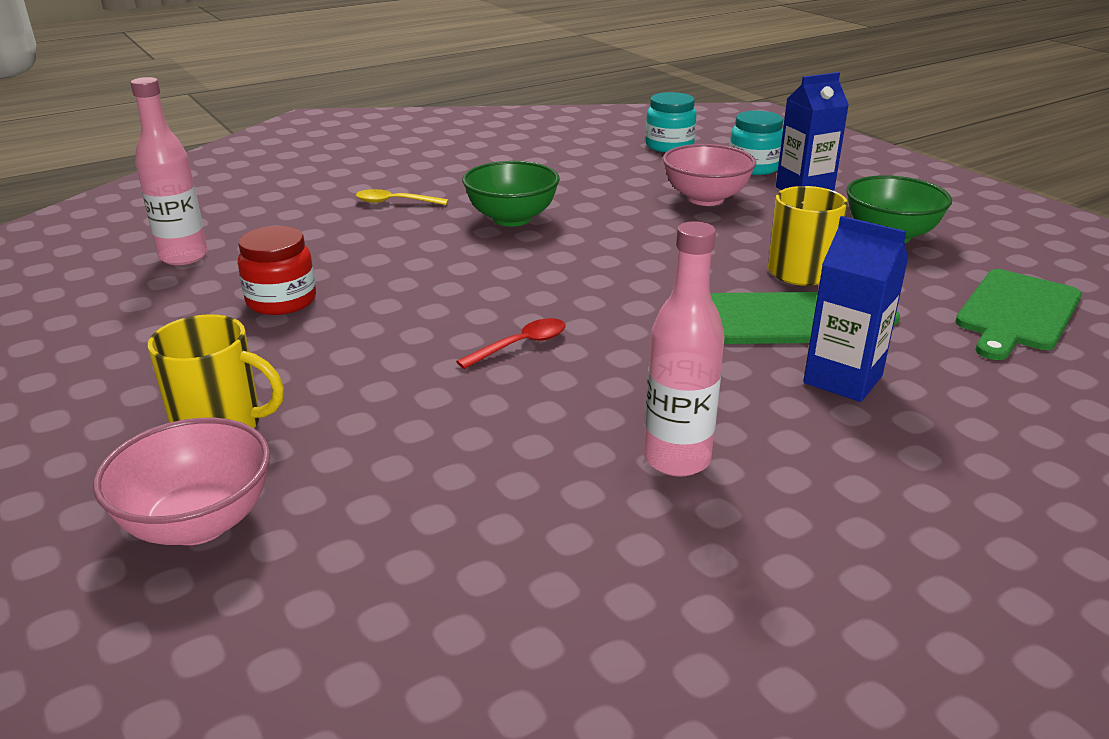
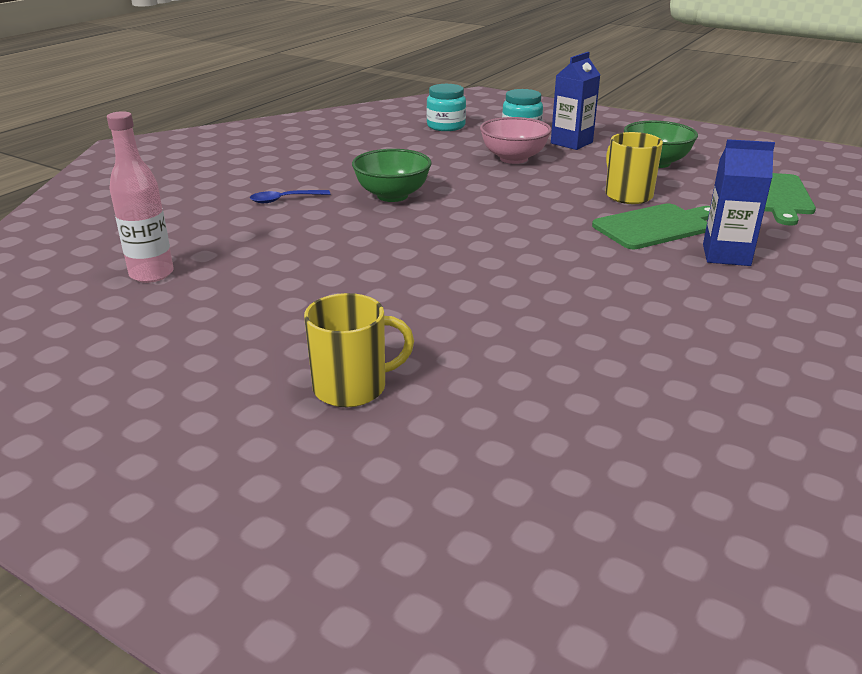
camera: 25 degrees left, 0 degrees up
pink bowl [93,418,270,545] -> none
red jar [238,226,316,315] -> none
yellow spoon [356,189,448,205] -> blue spoon [250,190,330,203]
red spoon [456,318,566,369] -> none
pink bottle [644,221,724,477] -> none

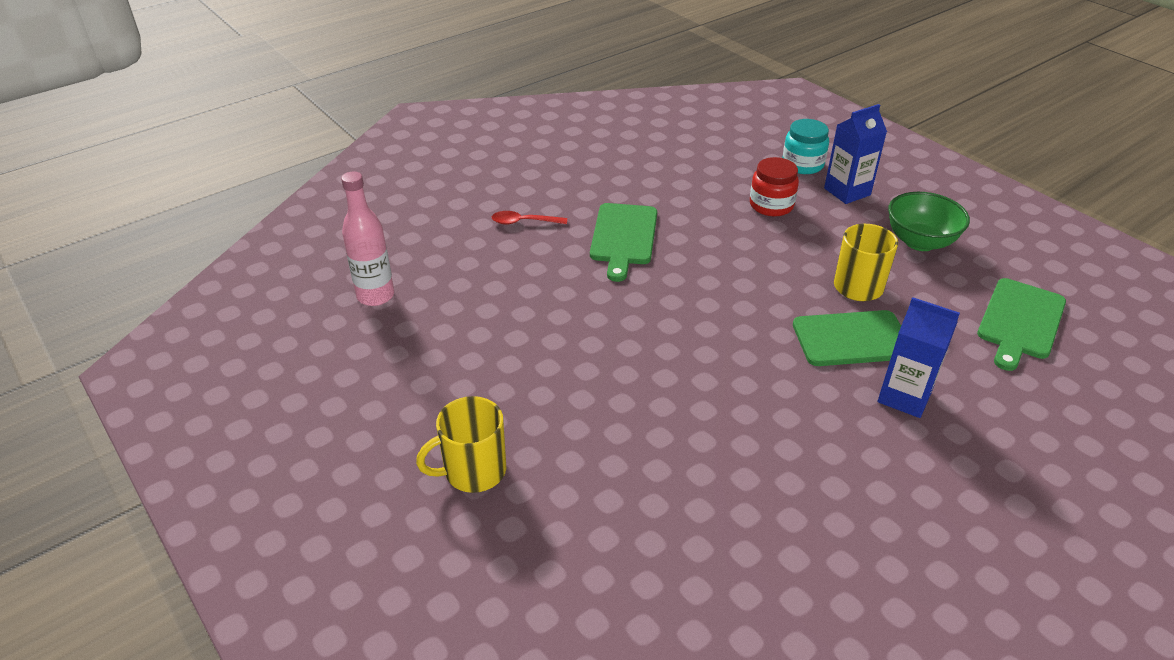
camera: 20 degrees right, 10 degrees up
blue spoon [250,190,330,203] -> red spoon [492,211,567,225]
yellow mug [304,293,414,407] -> yellow mug turned 150 degrees clockwise [416,396,506,493]
green bowl [352,149,432,202] -> green cutting board [590,203,657,282]
turquoise jar [427,84,466,131] -> none
pink bowl [480,117,551,164] -> red jar [750,157,799,216]

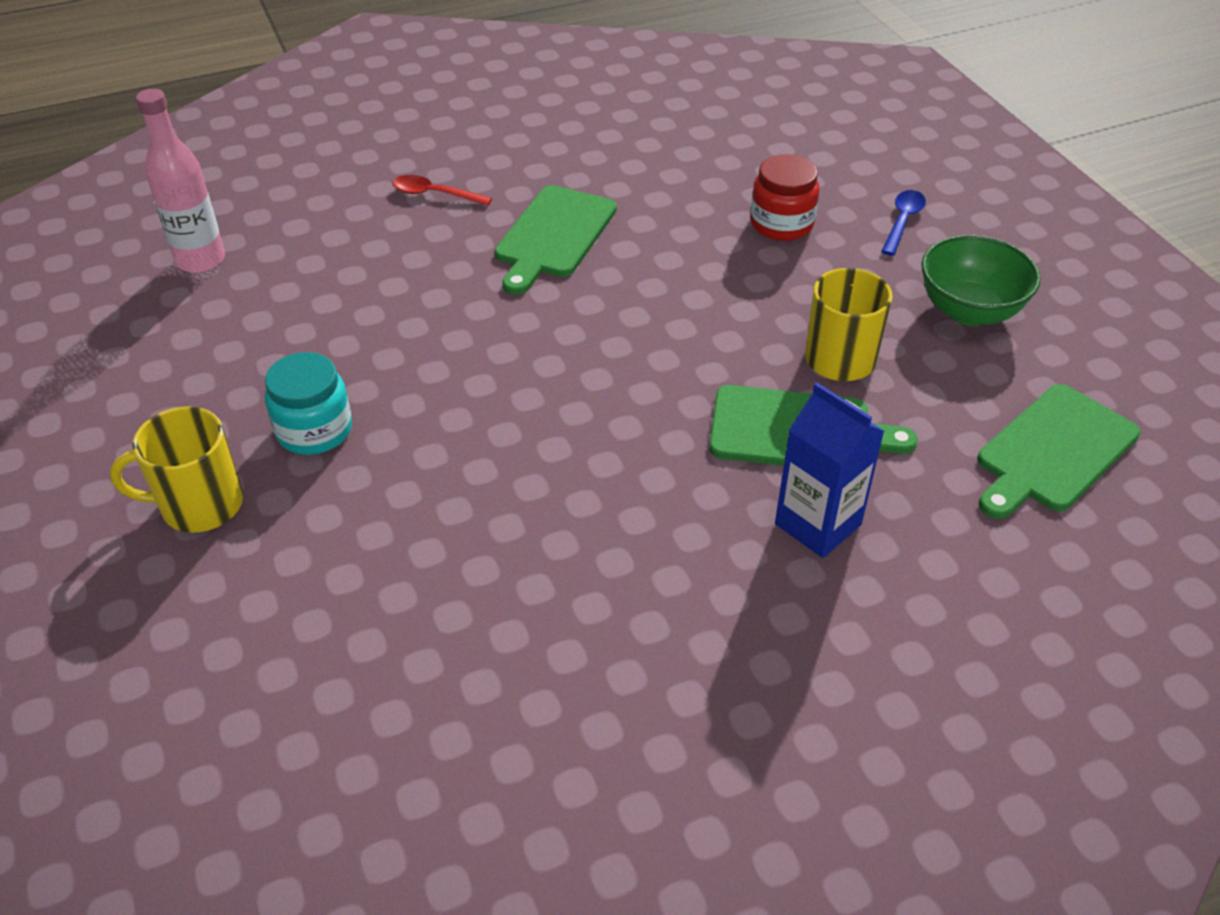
camera: 15 degrees right, 5 degrees up
turquoise jar [782,119,829,174] -> turquoise jar moved to [265,352,352,455]
blue carton [824,104,887,204] -> blue spoon [881,190,926,256]

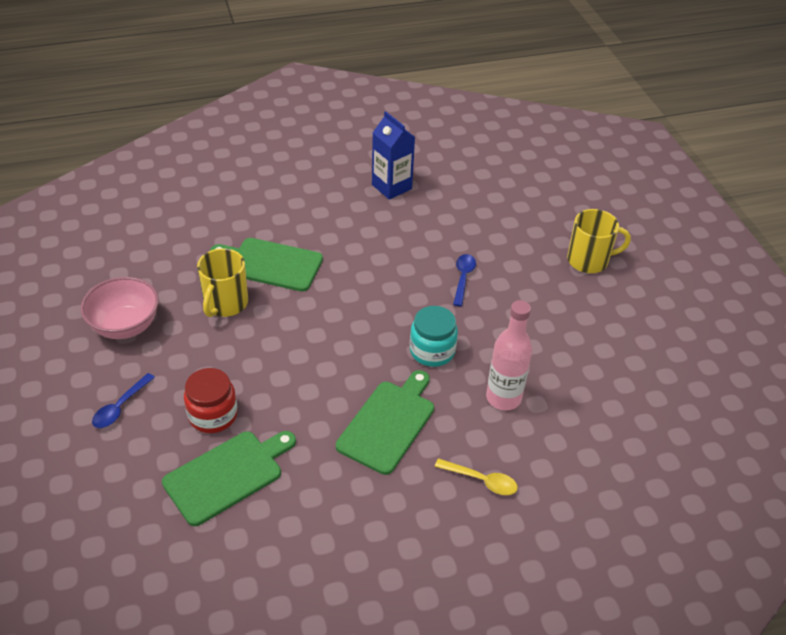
camera: 175 degrees left, 0 degrees up
pink bottle [136,89,225,273] -> pink bottle moved to [486,300,532,411]
turquoise jar [265,352,352,455] -> turquoise jar moved to [410,306,458,367]
red spoon [393,175,492,206] -> yellow spoon [435,458,518,495]
blue carton [775,382,884,558] -> blue carton moved to [372,111,415,200]
green bowl [921,235,1041,326] -> pink bowl [80,277,159,339]
green cutting board [977,384,1141,519] -> green cutting board moved to [162,431,296,526]
none -> blue spoon [453,254,476,306]

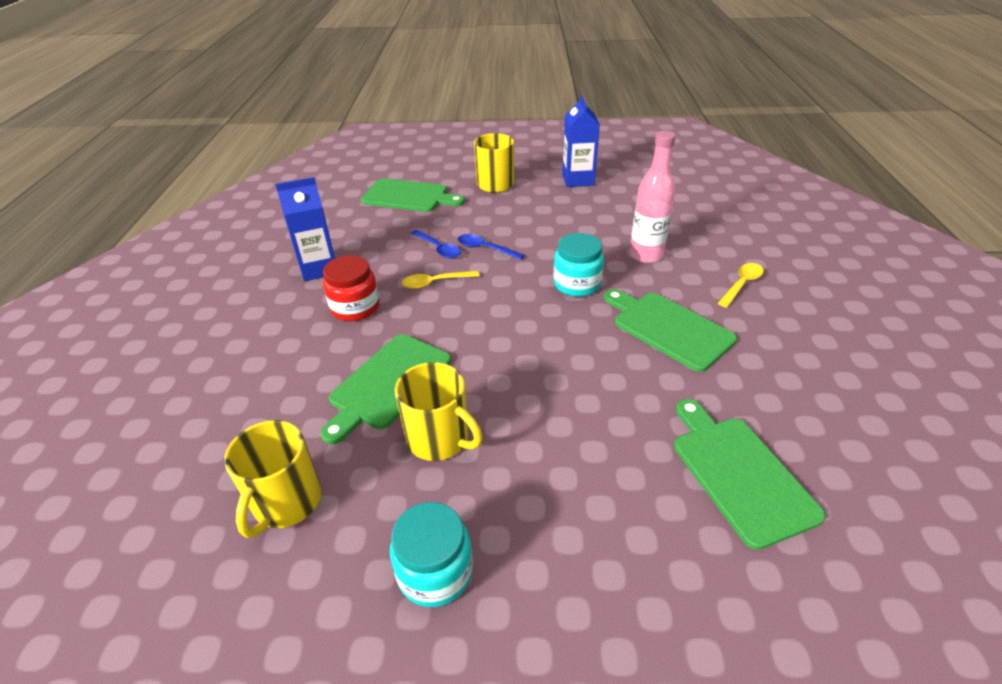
camera: 70 degrees left, 5 degrees down
pink bowl [80,277,159,339] -> turquoise jar [390,502,473,607]
blue spoon [92,373,155,428] -> blue spoon moved to [410,230,461,259]
red jar [184,368,238,433] -> red jar moved to [323,255,379,321]
none -> yellow mug [224,420,321,538]
none -> green cutting board [361,178,465,212]
none -> yellow spoon [402,271,480,289]
none -> blue carton [562,95,600,187]

